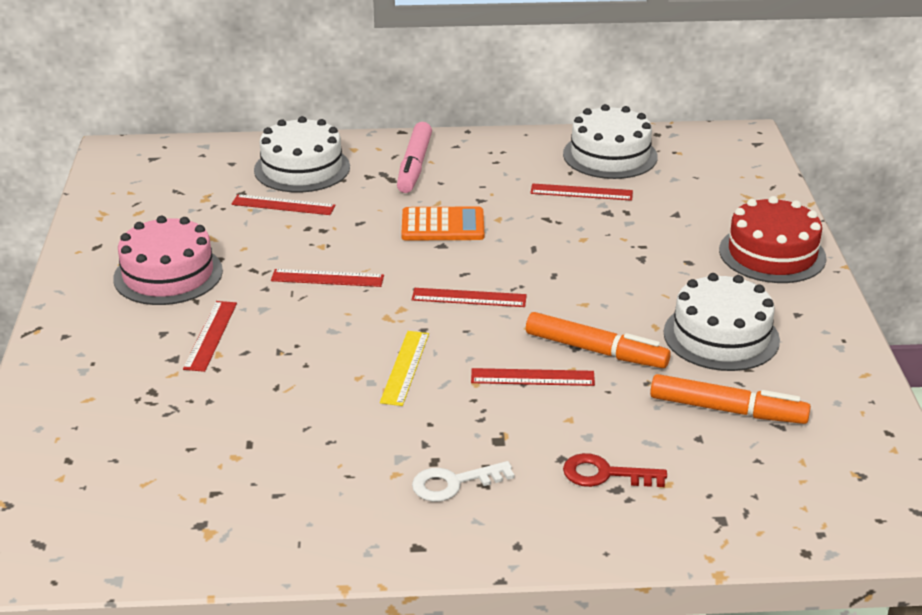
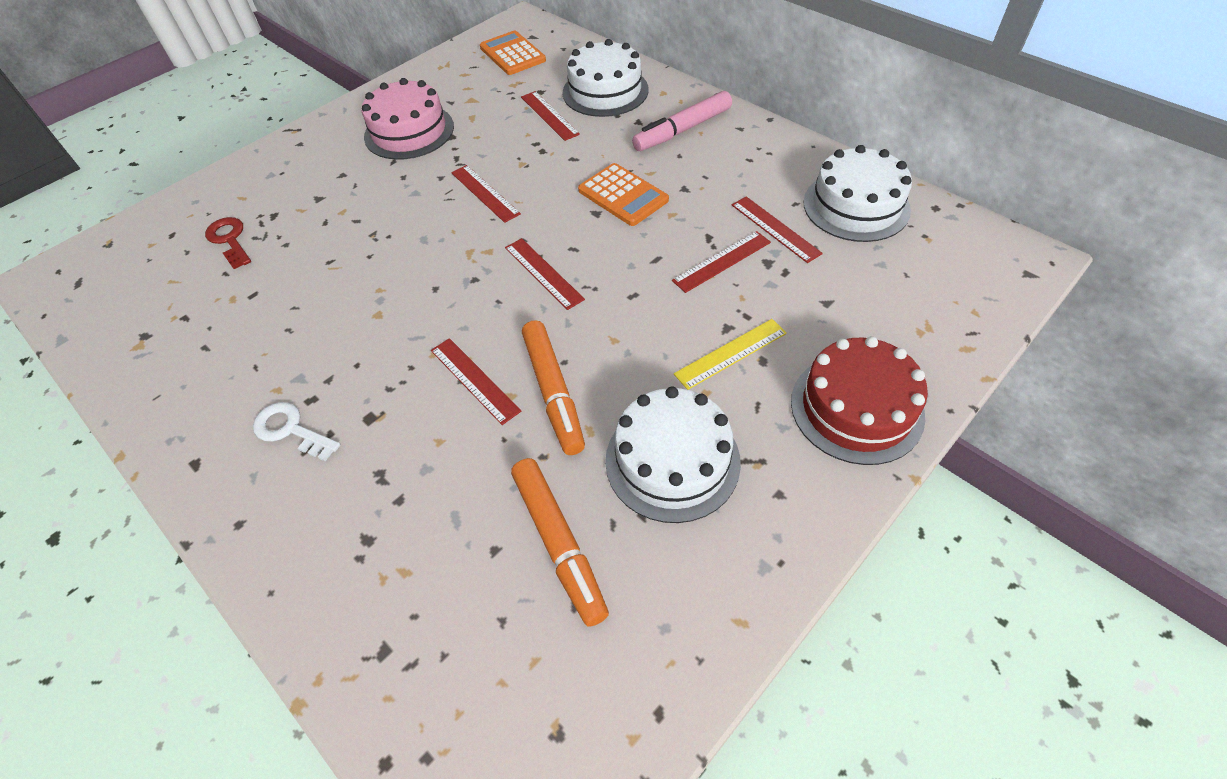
camera: 50 degrees right, 20 degrees up
red ruler [183,301,237,372] -> red ruler moved to [672,231,771,293]
yellow ruler [380,331,429,406] -> yellow ruler moved to [674,319,787,390]
red key [563,453,667,487] -> red key moved to [205,217,251,269]
none -> orange calculator [480,31,546,75]

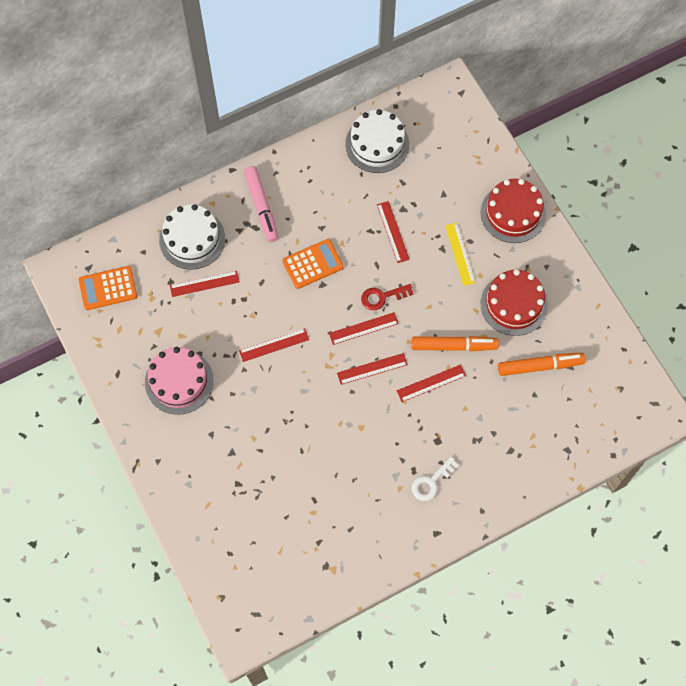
camera: 75 degrees left, 15 degrees up
red key [205,217,251,269] -> red key moved to [361,284,413,310]
white cake [605,386,741,523] -> red cake [481,269,548,336]
red ruler [732,196,823,263] -> red ruler moved to [337,353,408,385]

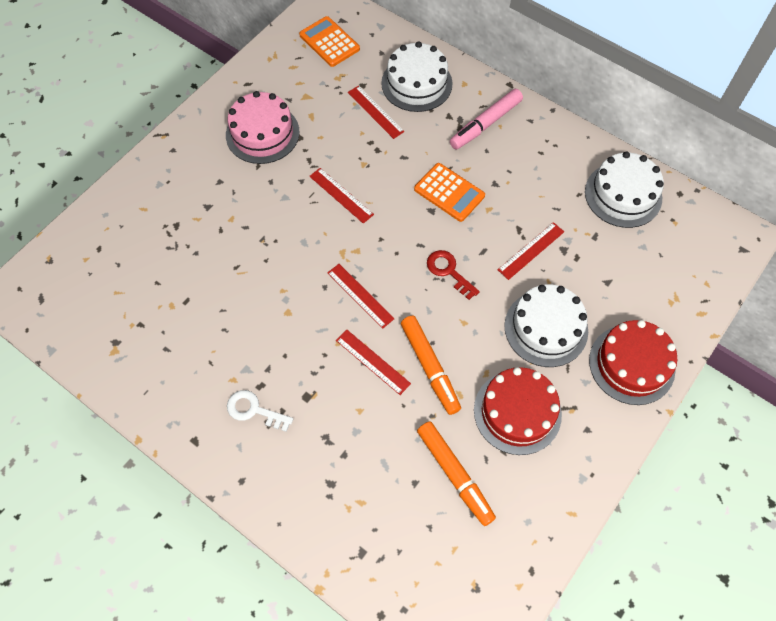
camera: 65 degrees right, 5 degrees down
red ruler [329,312,399,345] -> none
yellow ruler [445,223,476,286] -> white cake [504,285,588,367]

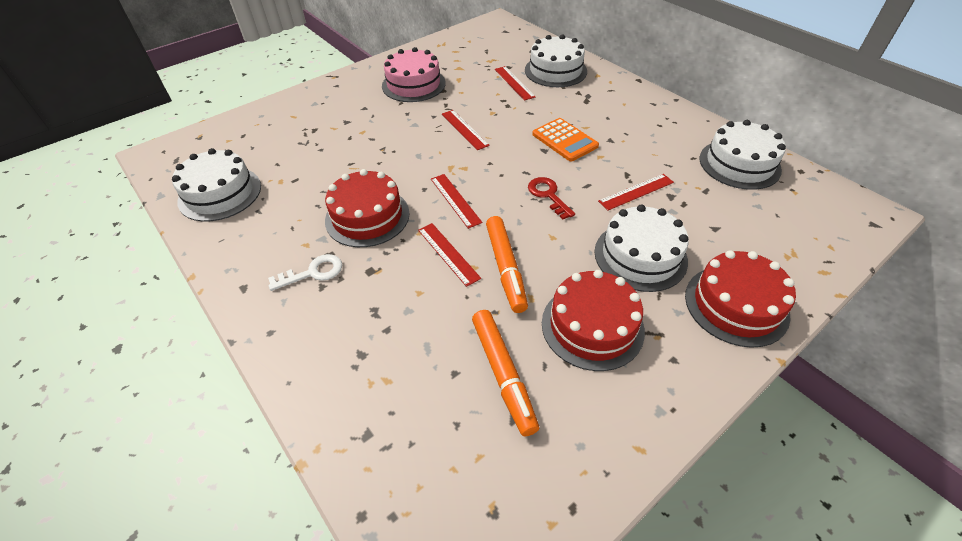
camera: 15 degrees right, 15 degrees down
white key [227,390,293,432] -> white key turned 120 degrees clockwise [268,254,342,291]
orange calculator [299,16,360,67] -> none
pink marker [450,89,523,149] -> none
none -> white cake [172,148,261,221]
none -> red cake [325,169,410,247]

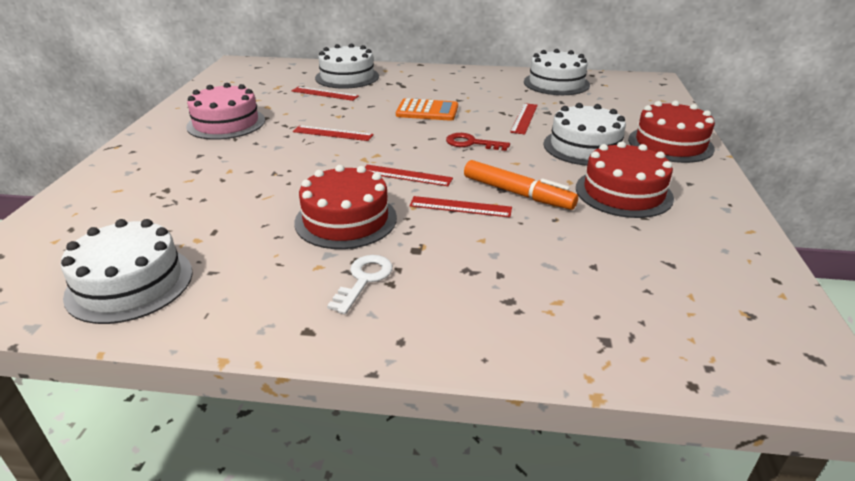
camera: 45 degrees left, 15 degrees down
orange marker [472,310,539,436] -> none

